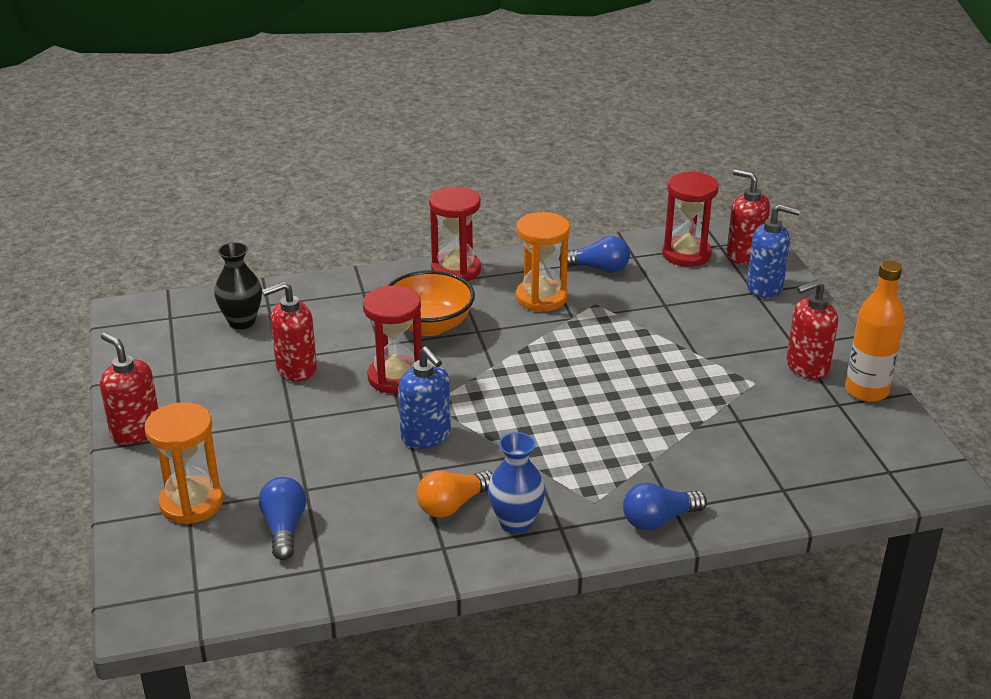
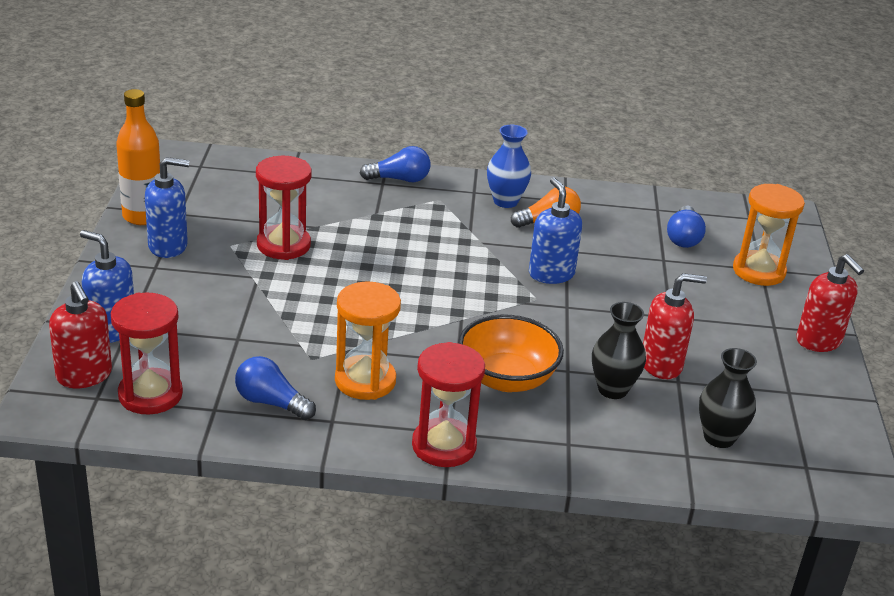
camera: 165 degrees left, 0 degrees up
red hourglass [363,286,422,394] -> red hourglass moved to [256,156,312,260]
red soap dispenser [786,279,838,379] -> blue soap dispenser [145,157,189,258]
none -> black vase [592,302,646,399]

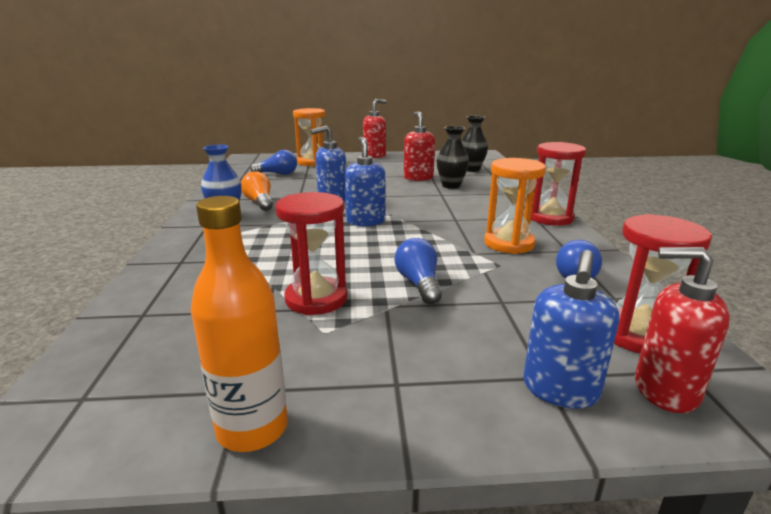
camera: 95 degrees left, 10 degrees down
red soap dispenser [49,281,112,388] -> red soap dispenser turned 120 degrees counterclockwise [635,247,730,413]
blue soap dispenser [145,157,189,258] -> blue soap dispenser moved to [345,137,386,226]
blue light bulb [360,146,430,182] -> blue light bulb moved to [395,238,442,304]
orange bowl [458,315,564,392] -> none

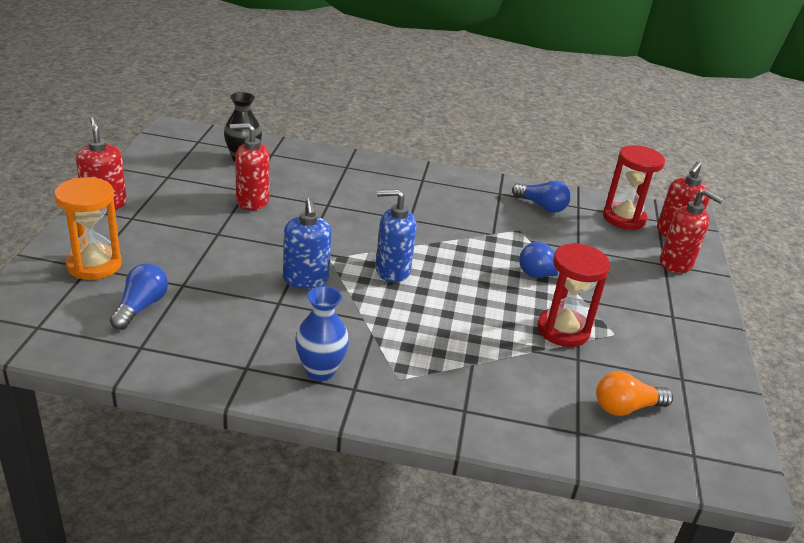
camera: 80 degrees left, 10 degrees up
orange bottle [191,196,288,452] -> none
orange light bulb [241,171,273,211] -> orange light bulb moved to [596,371,673,416]
black vase [437,126,469,189] -> none
orange hourglass [484,158,546,254] -> none
blue soap dispenser [523,250,619,409] -> red soap dispenser [660,189,724,273]
red hourglass [531,142,586,226] -> none

